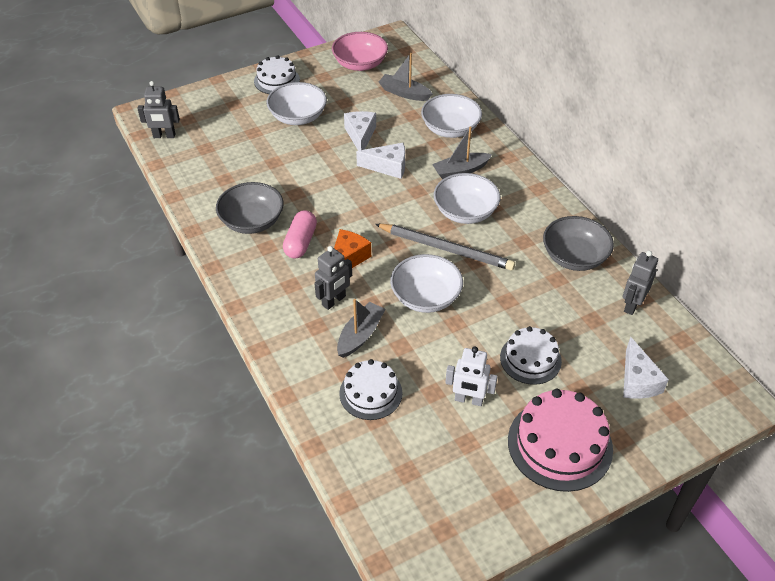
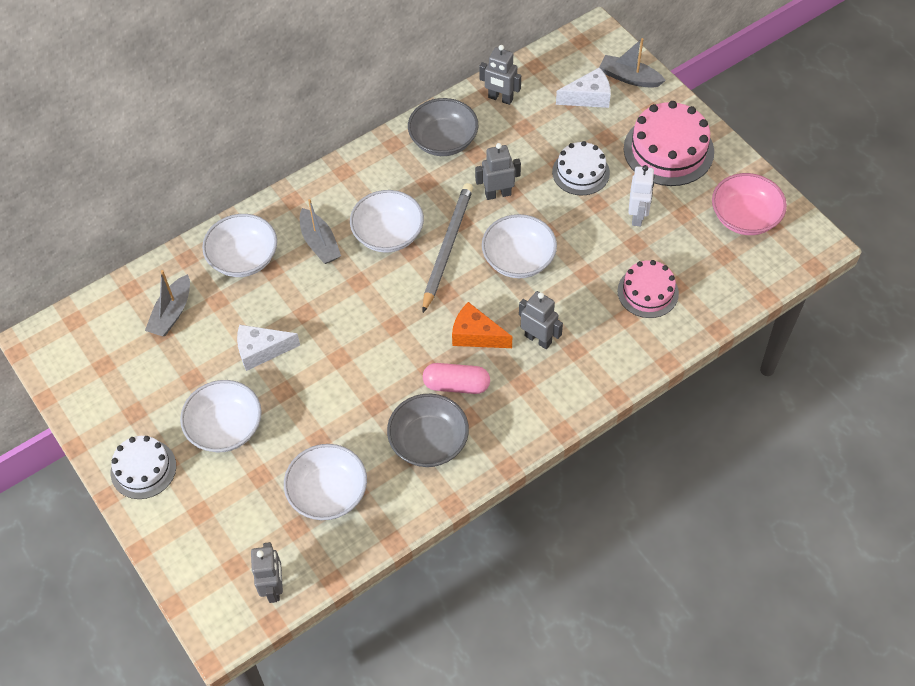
camera: 95 degrees left, 10 degrees up
pink bowl [332,32,388,71] -> pink bowl moved to [712,173,787,235]
grey boat [337,299,385,358] -> grey boat moved to [599,38,666,88]
white cake [339,359,402,420] -> pink cake [617,260,679,318]
white cheese [356,143,405,179] -> none
none -> white bowl [284,444,367,520]
none -> grey robot [475,143,521,200]

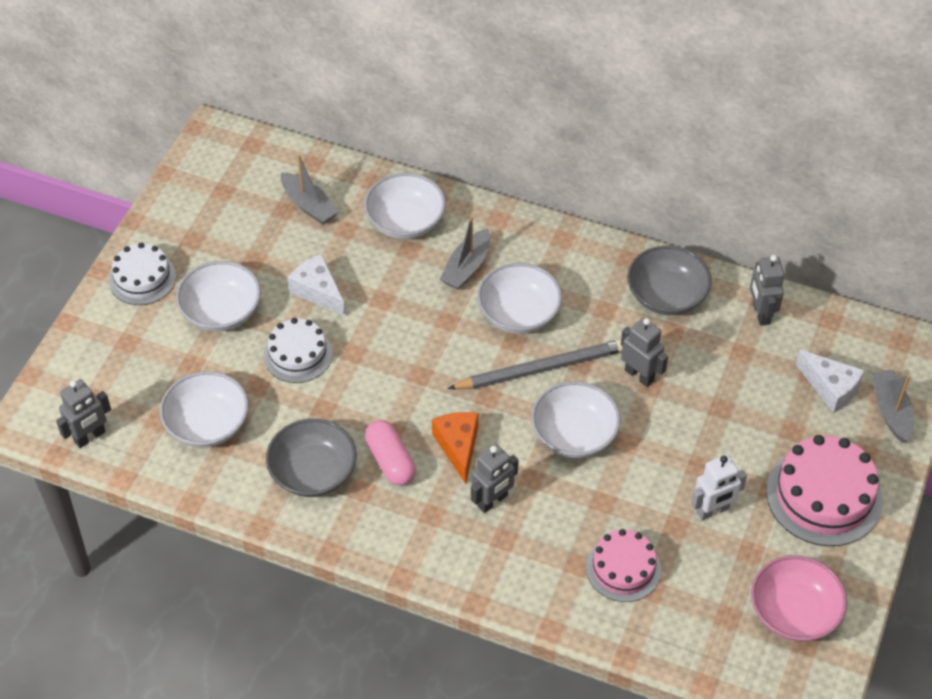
camera: 55 degrees right, 5 degrees down
grey boat [145,270,190,336] -> grey boat turned 120 degrees counterclockwise [281,154,339,225]
grey robot [519,291,563,349] -> grey robot turned 45 degrees clockwise [471,444,519,513]
white cake [552,141,610,195] -> white cake moved to [264,318,333,383]

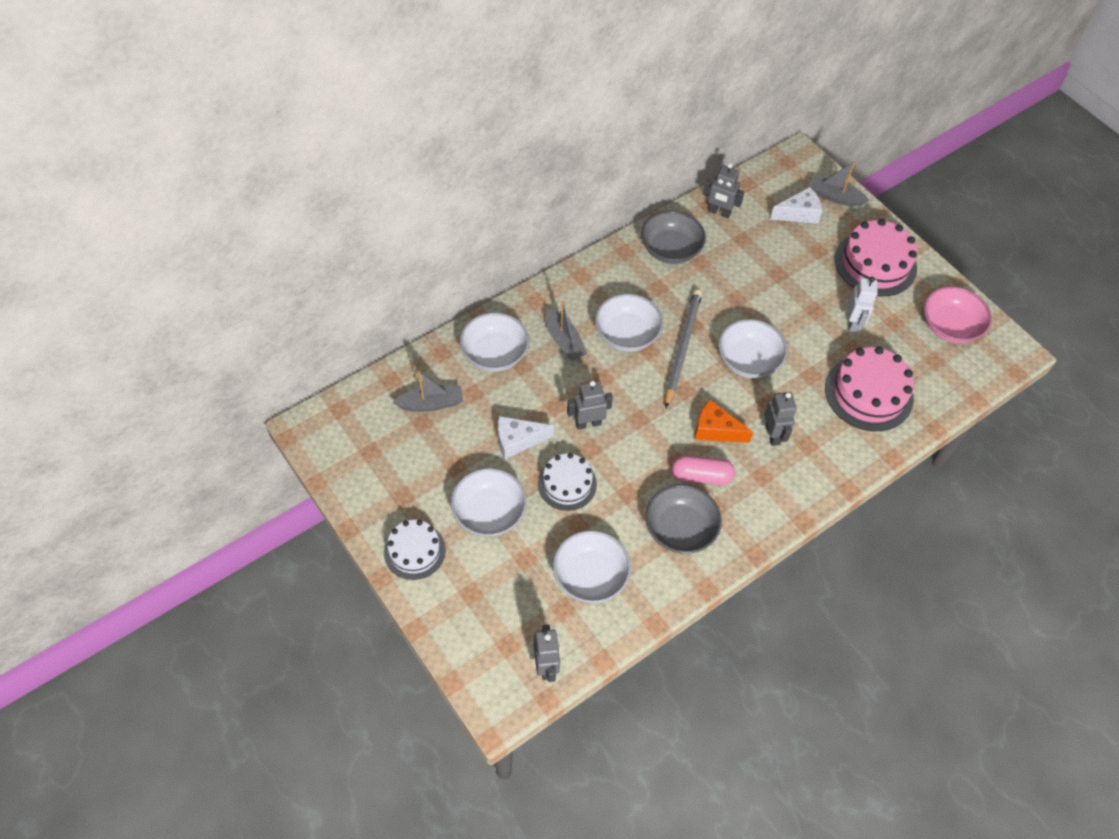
camera: 60 degrees left, 5 degrees up
pink cake [586,529,661,602] -> pink cake [825,346,914,431], size x1.58
grey robot [621,318,668,387] -> grey robot moved to [567,381,613,430]

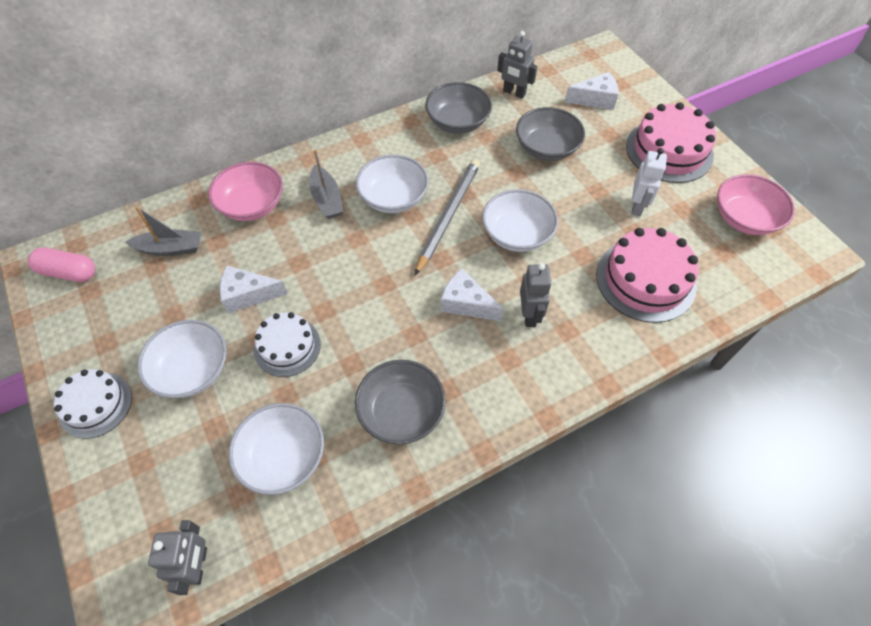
camera: 10 degrees right, 0 degrees up
white bowl [460,312,529,372] -> pink bowl [208,162,283,221]
grey robot [567,381,613,430] -> none
pink capsule [672,456,735,485] -> pink capsule moved to [28,247,95,282]
orange cheese [695,399,753,443] -> white cheese [441,269,504,321]
grey boat [808,161,869,206] -> none
none -> grey bowl [516,107,585,161]

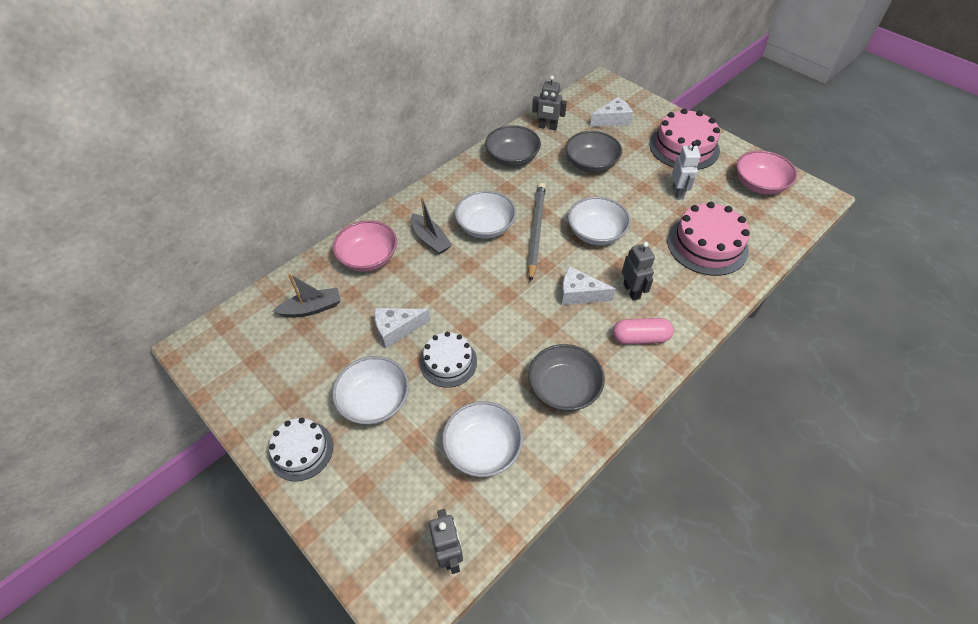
camera: 15 degrees left, 5 degrees down
pink capsule [28,247,95,282] -> pink capsule moved to [613,318,674,344]

